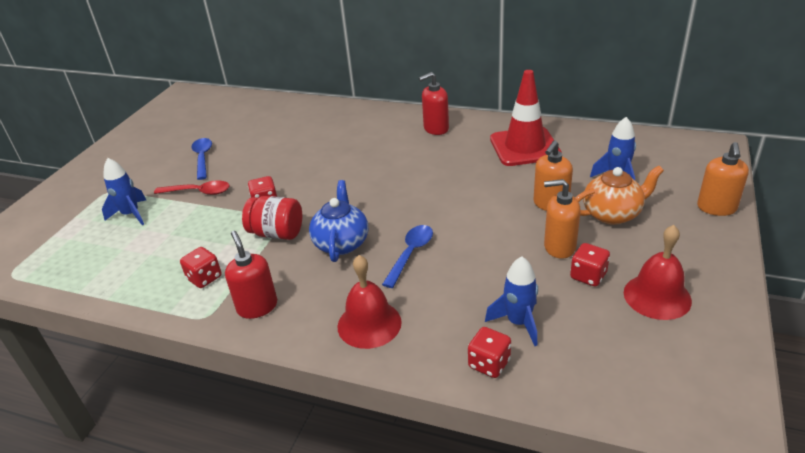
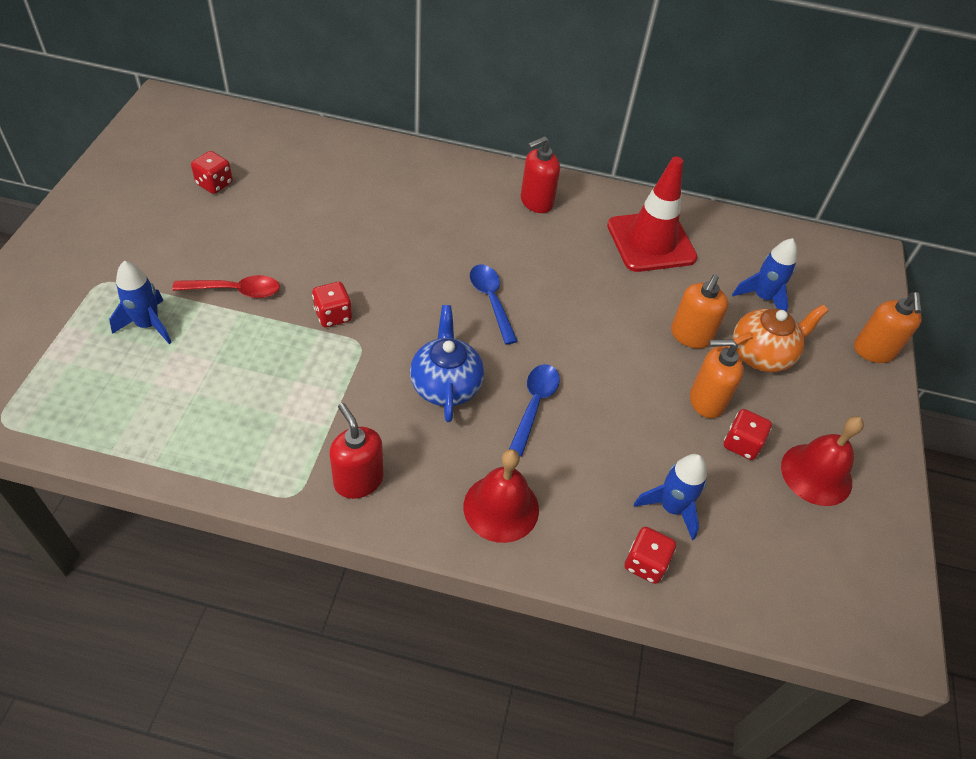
camera: 15 degrees left, 15 degrees up
red dice [180,247,221,288] -> red dice moved to [191,151,233,194]
blue spoon [191,138,212,180] -> blue spoon moved to [470,265,518,345]
red jar [242,196,302,240] -> none

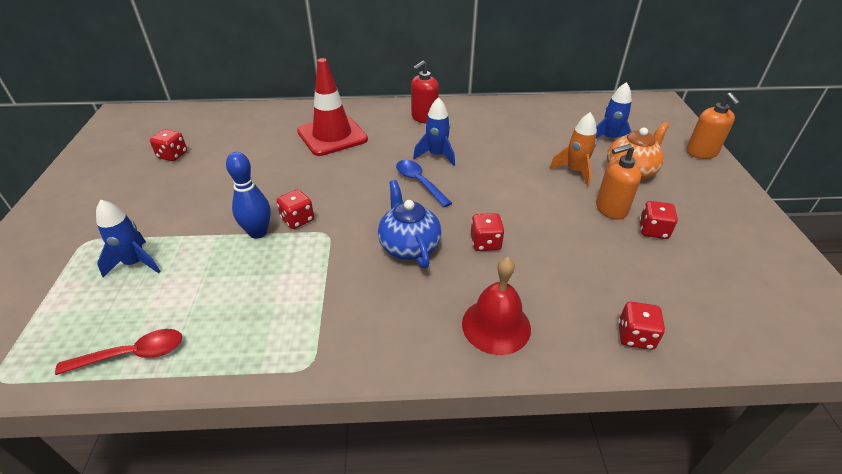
camera: 10 degrees left, 10 degrees down
red spoon [172,275,280,298] -> red spoon moved to [55,329,182,375]
red soap dispenser [330,403,384,499] -> none
blue spoon [509,364,560,457] -> red dice [471,213,505,251]
red traffic cone [607,157,698,272] -> red traffic cone moved to [297,58,368,156]
blue rocket [634,454,707,540] -> blue rocket moved to [413,97,455,166]
orange soap dispenser [671,274,728,348] -> orange rocket [550,112,597,187]
red bell [781,416,864,506] -> none
none -> blue bowling pin [226,152,271,239]

